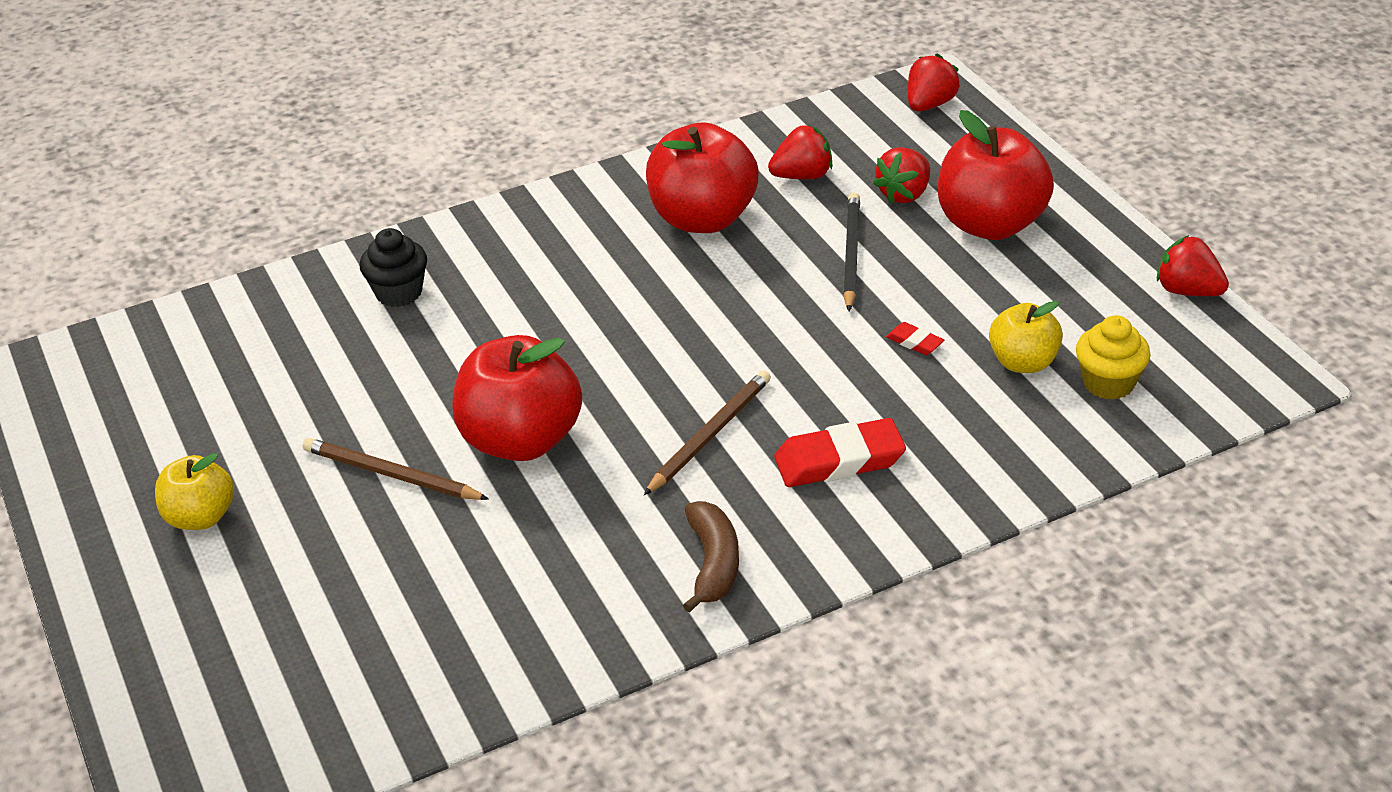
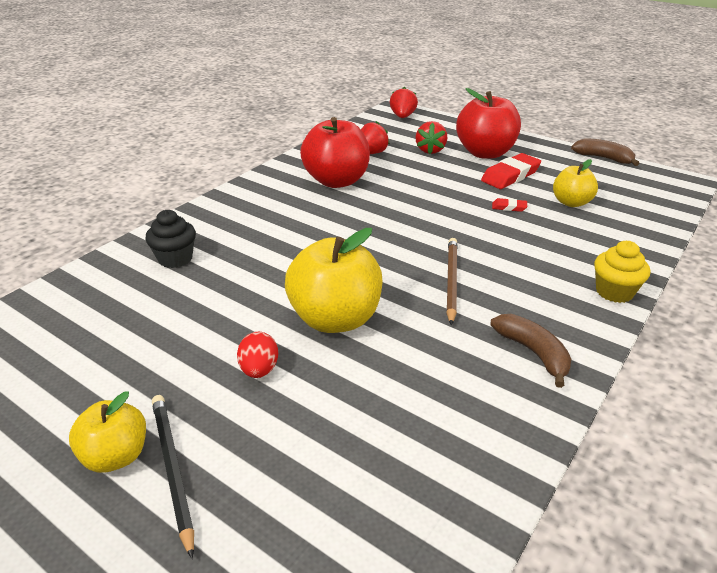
camera: 30 degrees left, 5 degrees down
brown pencil [303,438,489,500] -> red egg [237,332,278,378]
red apple [452,335,582,461] -> yellow apple [285,228,382,333]
red eraser [774,418,906,487] -> red eraser moved to [481,153,541,189]
black pencil [843,193,860,311] -> black pencil moved to [152,395,194,559]
yellow cupcake [1076,315,1151,400] -> yellow cupcake moved to [594,241,650,303]
red strawberry [1157,235,1229,296] -> brown banana [571,139,640,166]

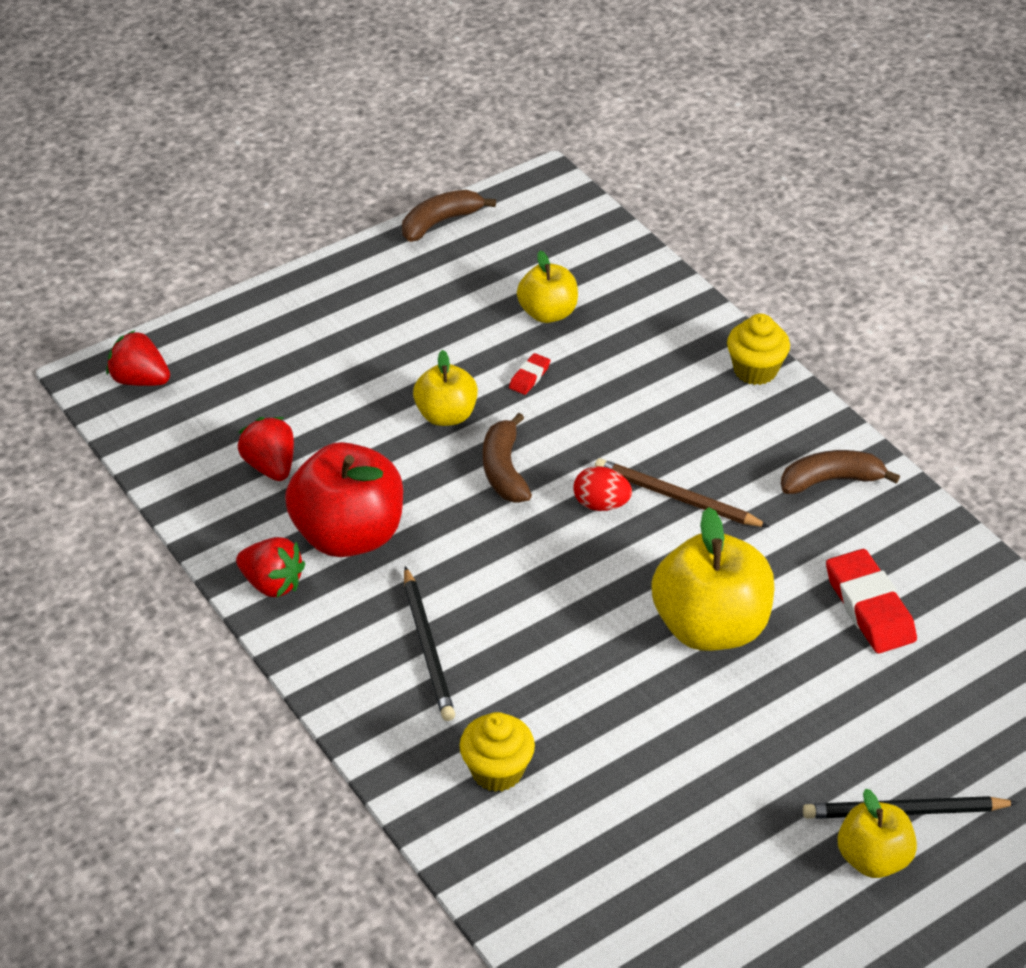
camera: 70 degrees left, 10 degrees up
black cupcake [145,210,196,268] -> yellow cupcake [460,712,535,792]
red egg [237,332,278,378] -> red egg moved to [573,466,632,511]
red strawberry [416,121,447,154] -> red strawberry moved to [236,537,305,597]
red apple [456,88,521,159] -> none
red eraser [481,153,541,189] -> red eraser moved to [826,549,917,654]
none -> black pencil [404,566,455,721]
none -> yellow apple [413,350,478,426]
none -> brown banana [483,413,532,503]

